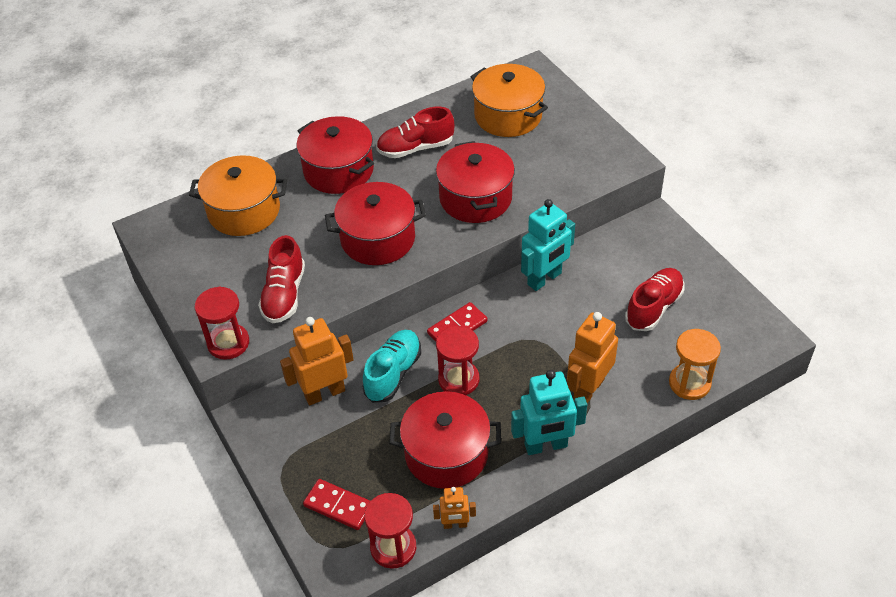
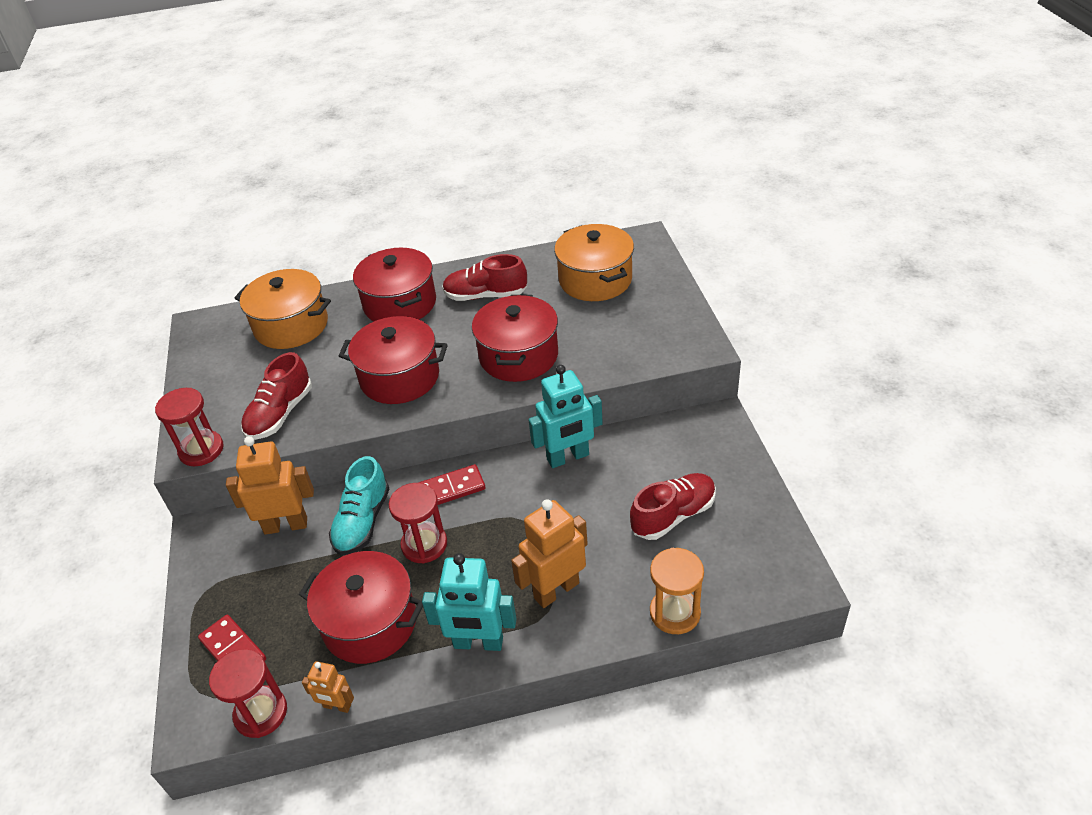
camera: 20 degrees right, 5 degrees down
turquoise shoe [363,330,421,403] -> turquoise shoe turned 150 degrees clockwise [329,456,389,555]

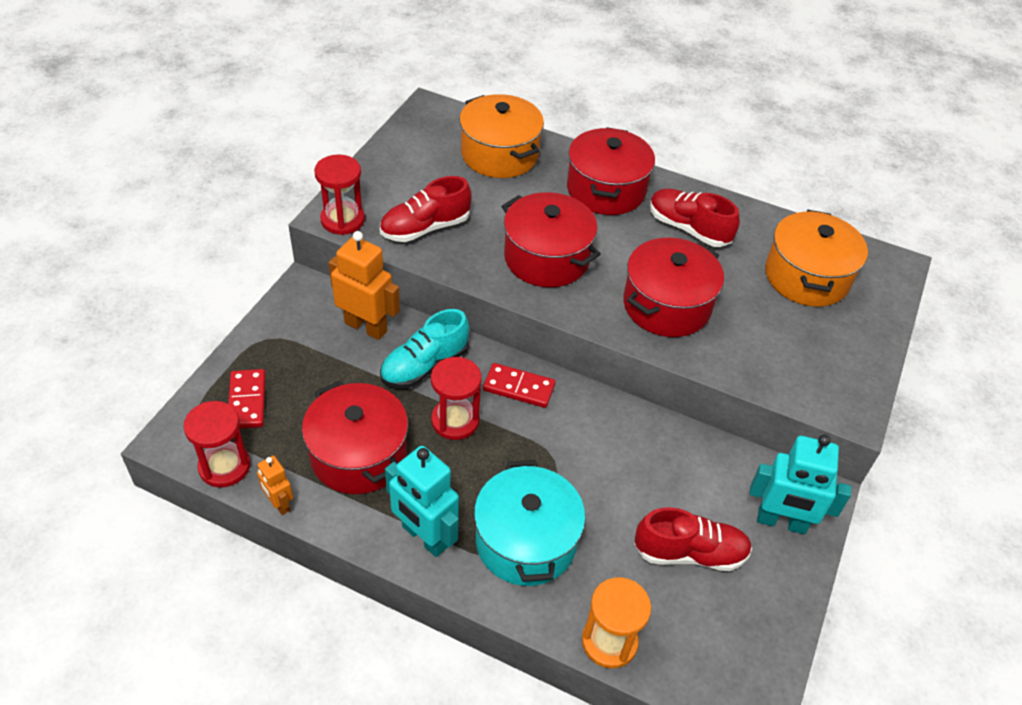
camera: 30 degrees right, 5 degrees up
orange robot [511,499,588,608] -> turquoise pot [474,460,585,586]
turquoise robot [528,365,603,468] -> turquoise robot moved to [749,434,851,534]

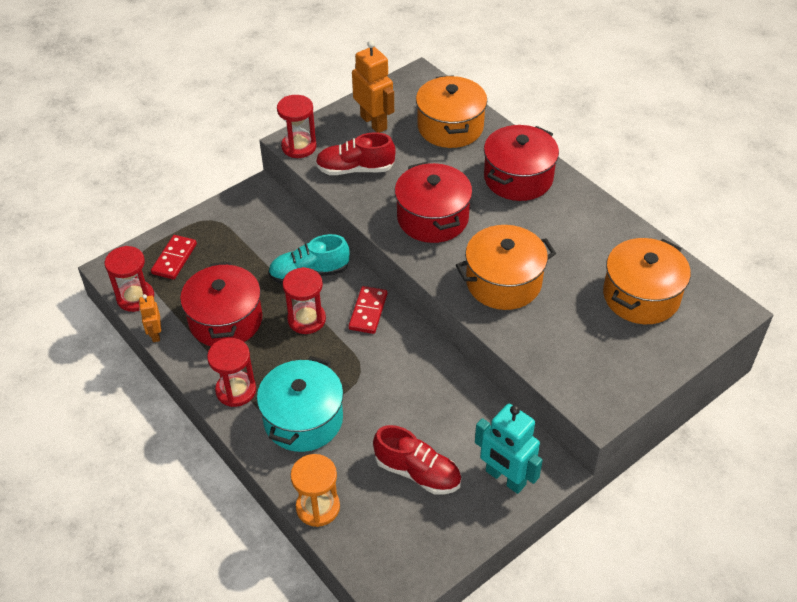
camera: 30 degrees right, 0 degrees up
orange robot [329,231,400,340] -> orange robot moved to [352,40,394,133]
turquoise robot [385,446,459,557] -> red hourglass [207,338,256,407]
red domino [483,363,555,408] -> red domino turned 60 degrees clockwise [349,286,387,334]
red pot [623,238,724,337] -> orange pot [456,225,556,310]
red shoe [650,188,740,247] -> none

